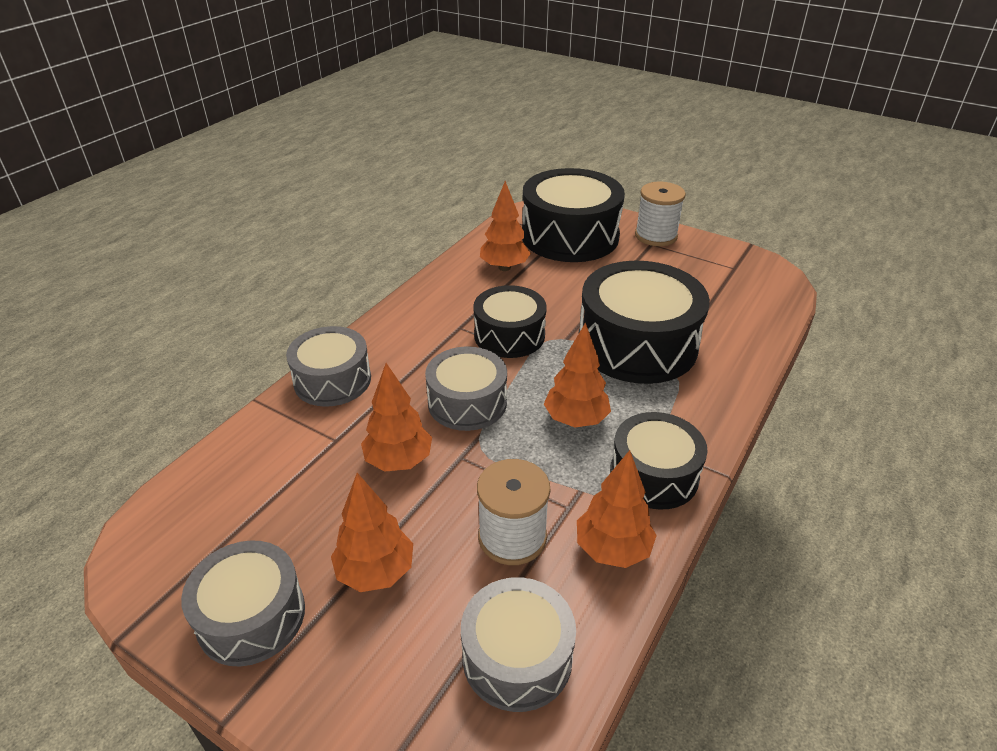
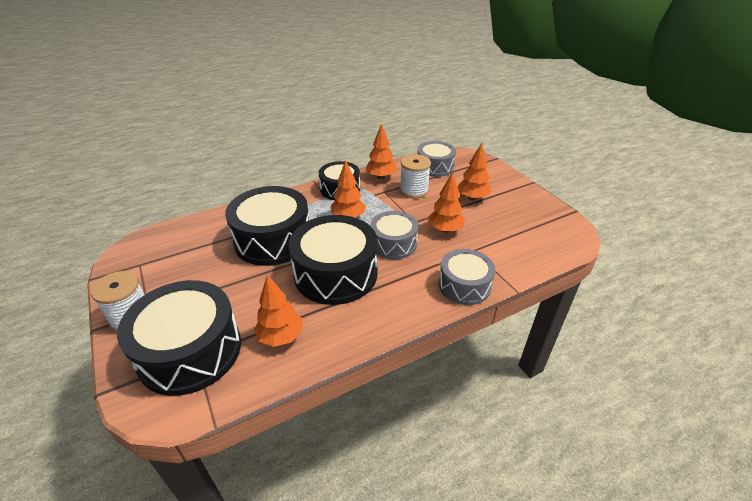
camera: 150 degrees left, 0 degrees up
grey drum [181,540,305,666] -> none
black drum [473,285,547,358] -> black drum [289,215,378,305], size x1.65

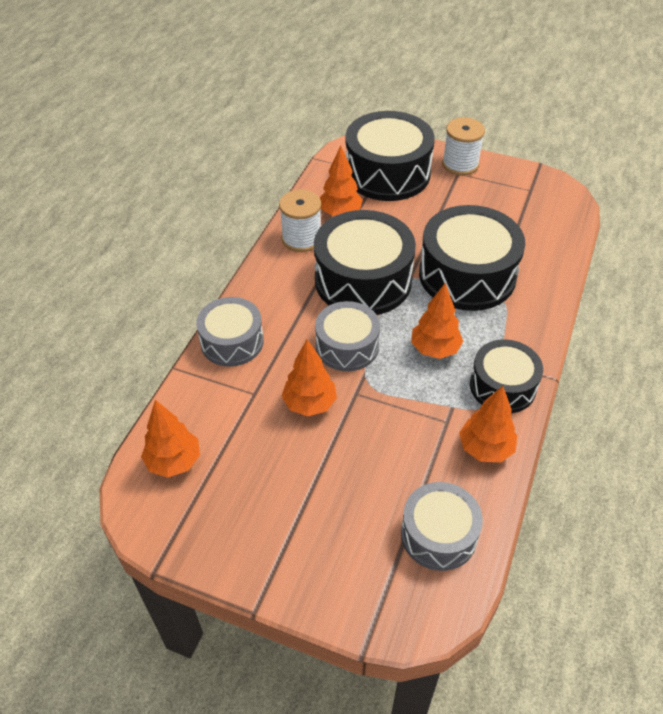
camera: 140 degrees right, 10 degrees up
white spool [400,154,431,199] -> white spool moved to [279,189,321,252]
orange tree [457,143,491,200] -> orange tree moved to [141,400,200,477]

